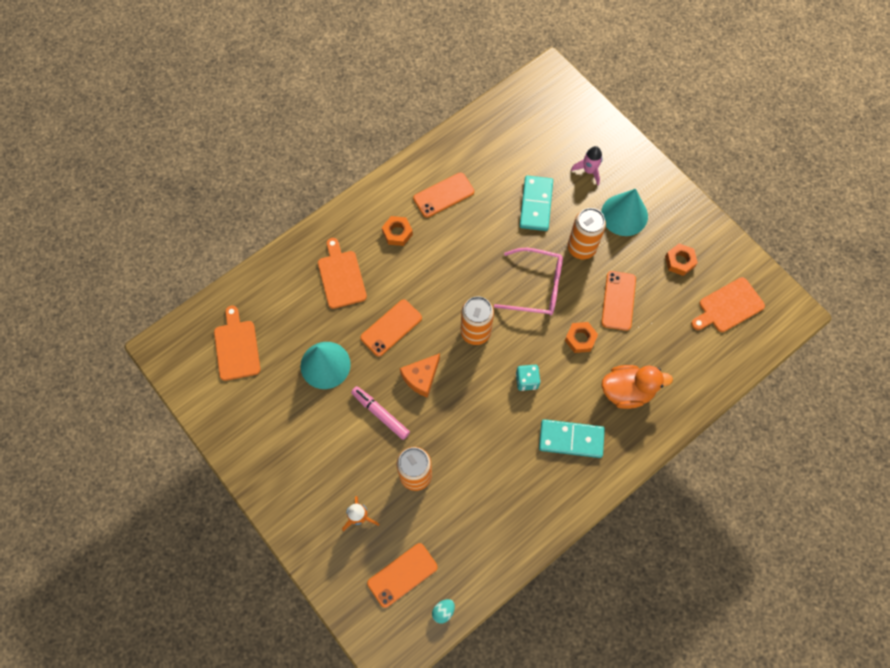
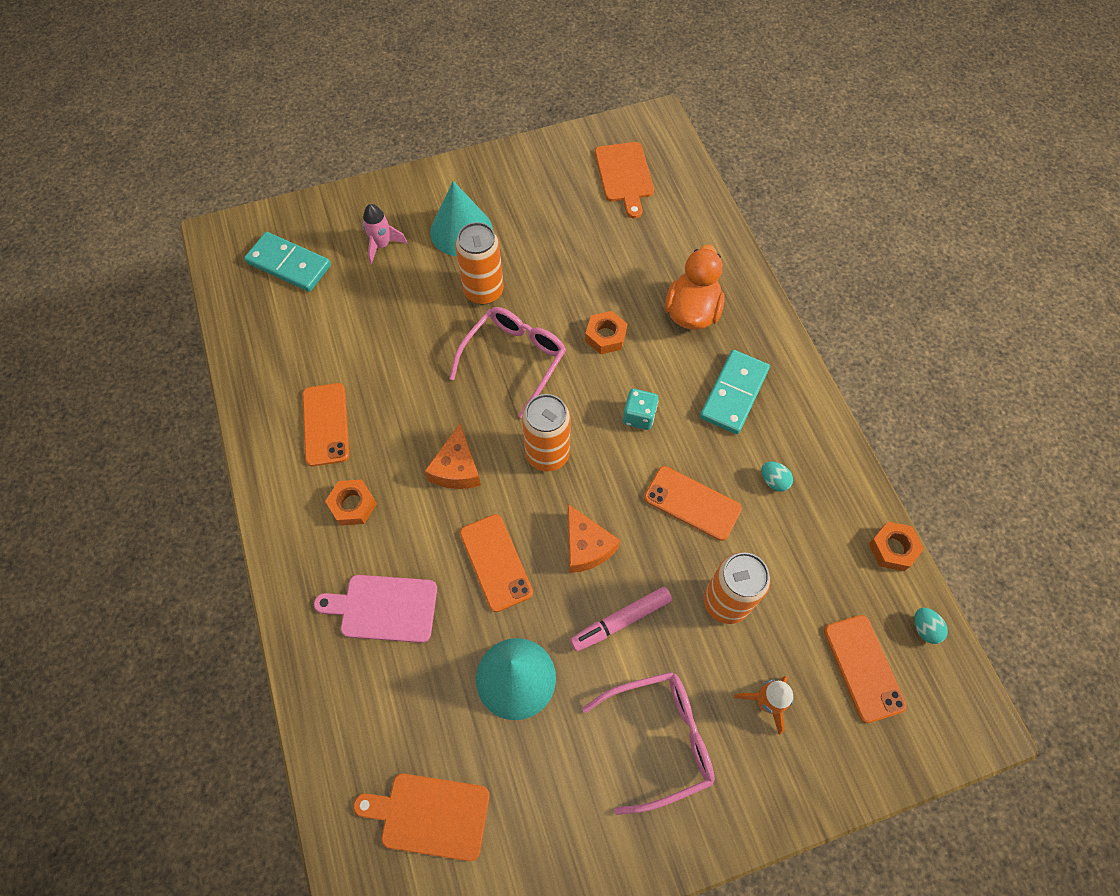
camera: 70 degrees left, 5 degrees down
orange cutting board [318,238,367,309] -> pink cutting board [314,575,437,643]
turquoise domino [520,176,553,231] -> turquoise domino moved to [244,232,331,292]
orange phone [601,271,636,331] -> orange phone moved to [644,466,742,541]
orange nut [665,243,698,276] -> orange nut moved to [869,522,924,571]
none -> orange cheese [425,424,481,489]
none -> pink glasses [582,672,715,815]
none -> turquoise egg [761,462,793,492]

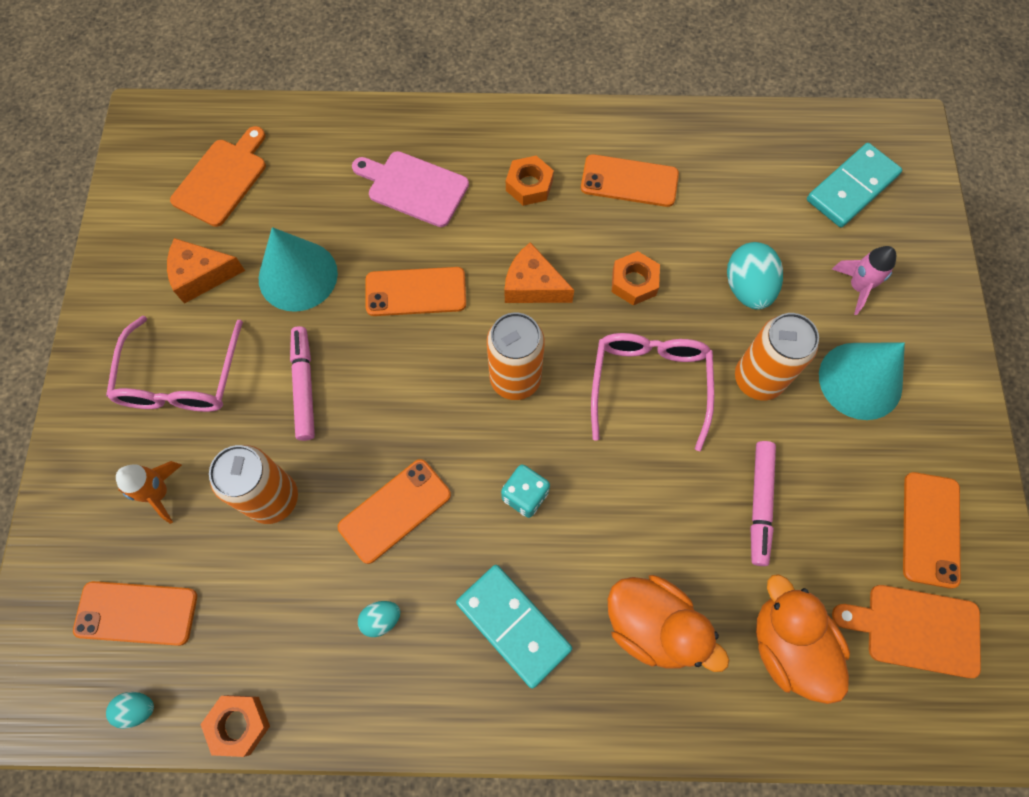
camera: 110 degrees right, 5 degrees up
pink cutting board [314,575,437,643] -> pink cutting board turned 90 degrees counterclockwise [352,151,469,227]
pink glasses [449,307,566,418] -> pink glasses turned 135 degrees counterclockwise [591,333,714,451]
orange cheese [568,504,620,573] -> orange cheese moved to [167,238,245,304]
orange nut [585,311,627,354] -> orange nut moved to [612,251,660,305]
none -> turquoise egg [727,242,783,309]
none -> pink marker [750,441,776,566]
none -> orange duck [756,574,850,704]
none -> orange phone [903,472,961,588]

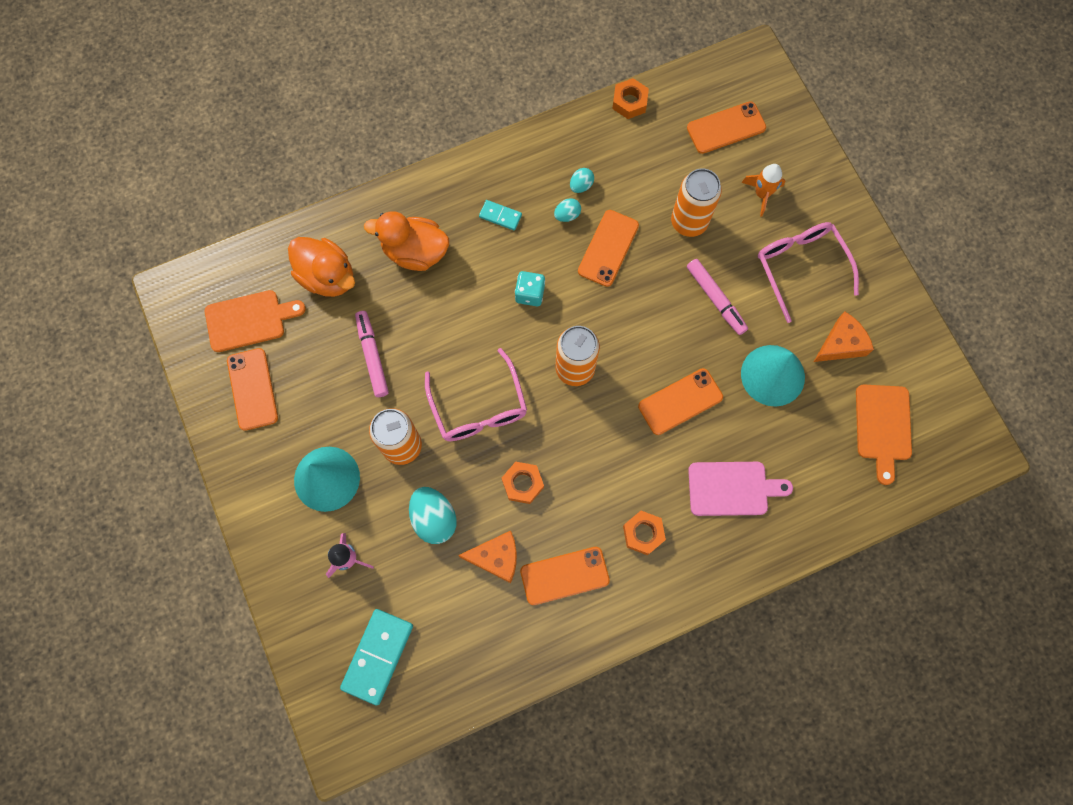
camera: 155 degrees right, 5 degrees up
turquoise egg [106,692,154,729] -> turquoise egg moved to [554,198,581,222]
turquoise domino [456,565,572,689] -> turquoise domino [479,200,522,231], size x0.52
orange cheese [504,242,574,303] -> orange cheese moved to [458,531,517,583]

